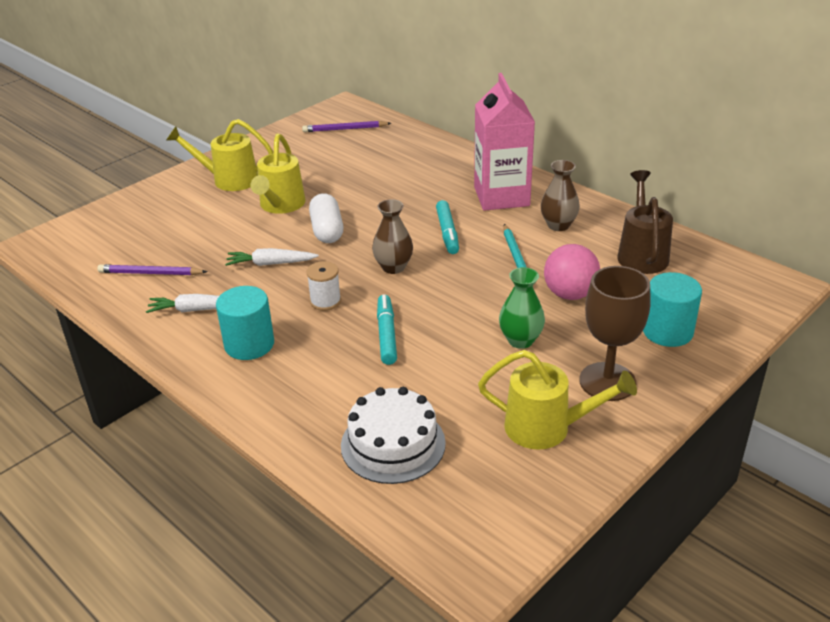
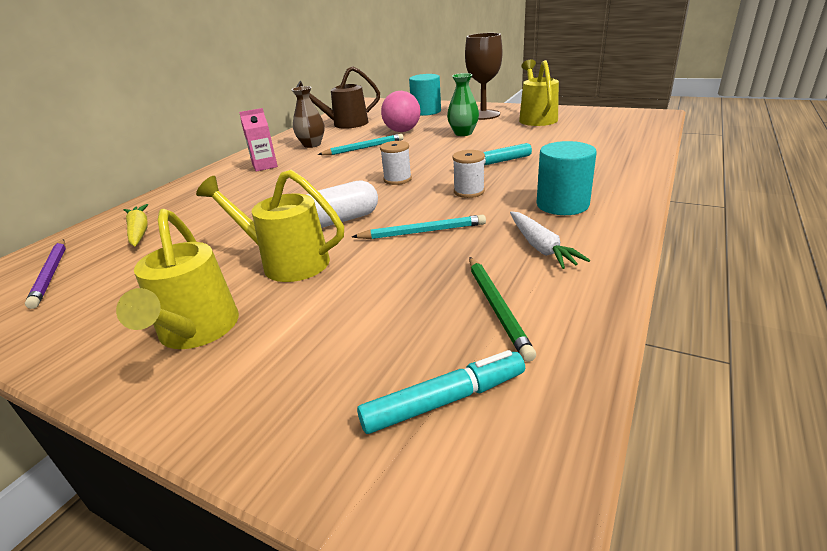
camera: 105 degrees left, 5 degrees down
purple pencil [97,264,208,275] -> green pencil [469,257,536,362]
white carrot [225,248,319,266] -> turquoise pencil [352,215,486,239]
yellow watering can [250,134,306,214] -> yellow watering can turned 150 degrees counterclockwise [196,170,344,282]
white cake [341,387,446,484] -> none
brown vase [372,199,413,274] -> white spool [380,141,412,185]
turquoise marker [436,200,459,254] -> turquoise marker moved to [357,350,525,434]
pink carton [474,73,535,211] -> pink carton [239,108,278,172], size x0.49
none -> yellow carrot [124,204,148,246]

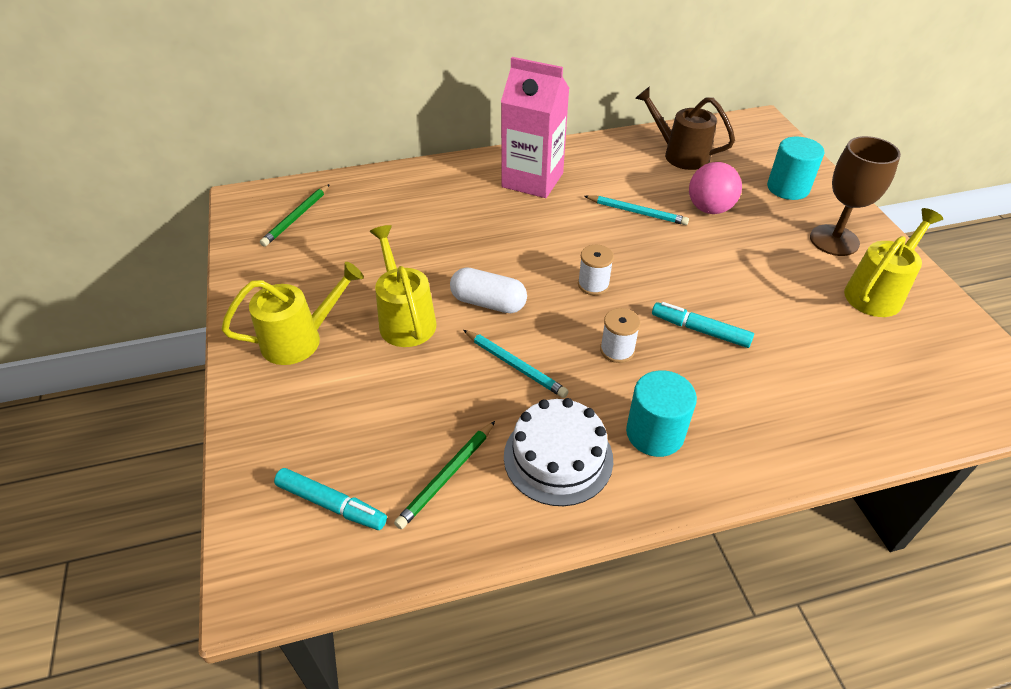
camera: 45 degrees right, 15 degrees up
purple pencil [25,239,66,309] -> green pencil [260,184,330,247]
yellow watering can [116,209,239,349] -> yellow watering can turned 150 degrees counterclockwise [221,262,364,365]
yellow carrot [124,204,148,246] -> none
pink carton [239,108,278,172] -> pink carton [501,57,570,198], size x2.04
brown vase [291,86,325,148] -> none
green vase [447,73,479,136] -> none
white carrot [510,212,590,269] -> white cake [504,398,613,506]

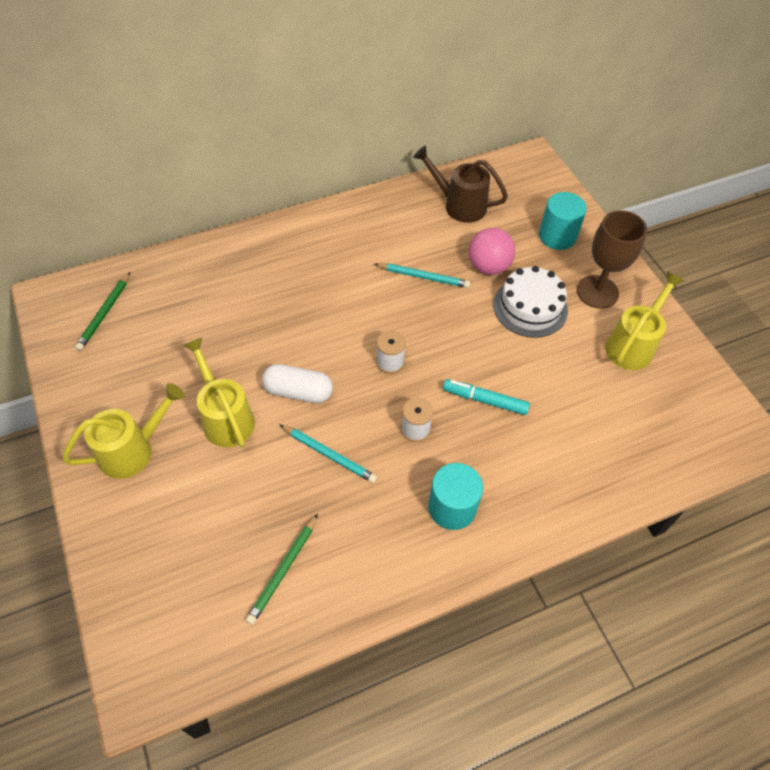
camera: 10 degrees left, 10 degrees up
turquoise marker [274,468,387,530] -> none
pink carton [501,57,570,198] -> none
white cake [504,398,613,506] -> white cake moved to [493,266,568,338]

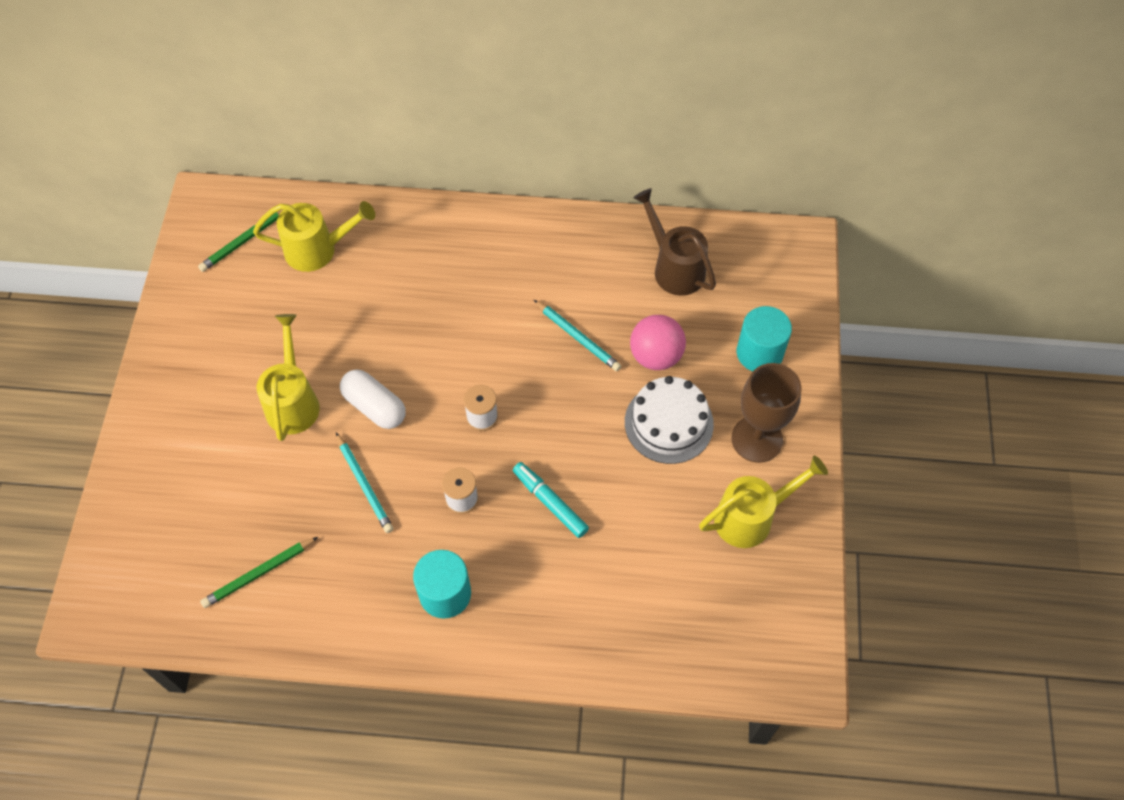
camera: 30 degrees right, 5 degrees up
yellow watering can [63,383,185,479] -> yellow watering can moved to [253,201,375,272]

